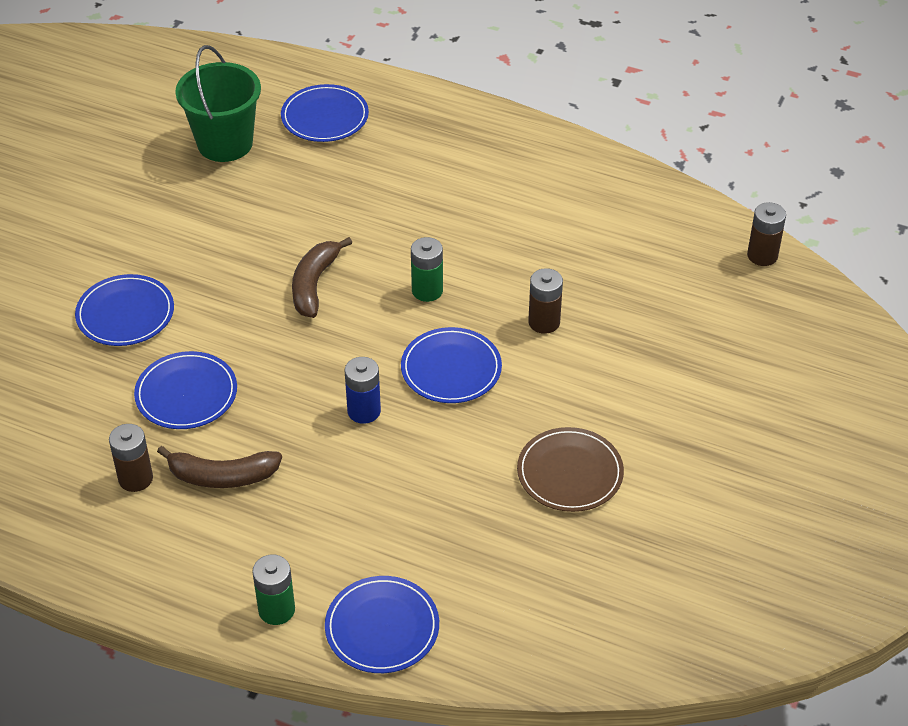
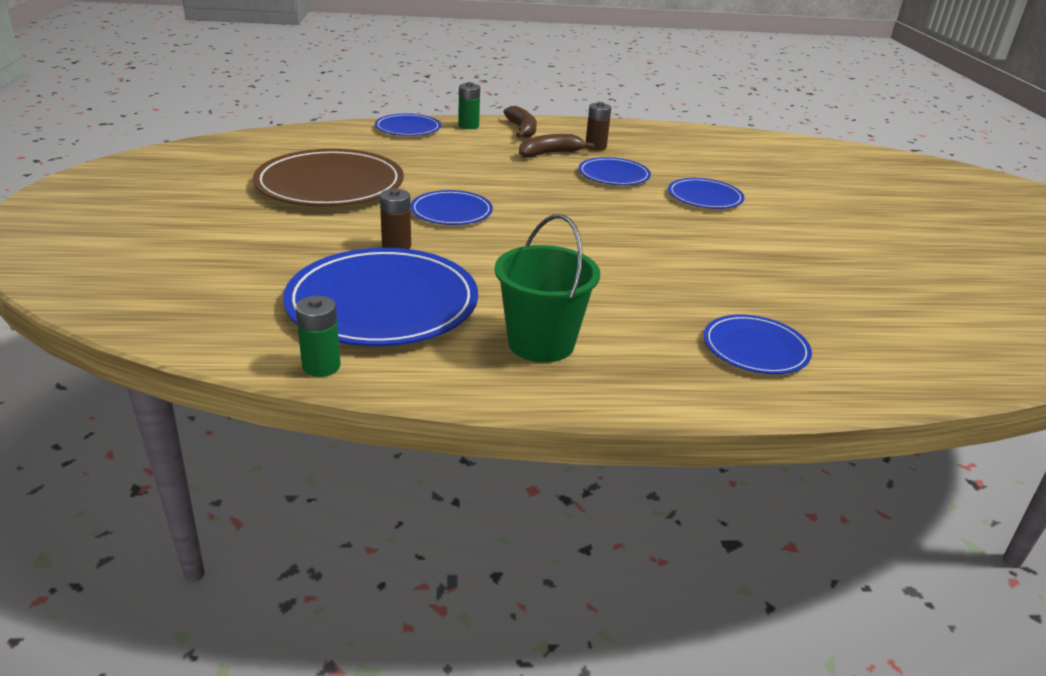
camera: 150 degrees right, 15 degrees down
green bucket [175,45,261,162] -> green bucket moved to [495,214,600,363]
brown banana [292,237,352,318] -> brown banana moved to [504,106,537,138]
blue battery [345,357,381,424] -> none
green battery [411,237,443,302] -> green battery moved to [296,296,341,377]
brown plate [517,427,624,512] -> brown plate [253,149,404,207], size x1.87
brown battery [747,202,786,266] -> none
none -> blue plate [283,248,478,346]

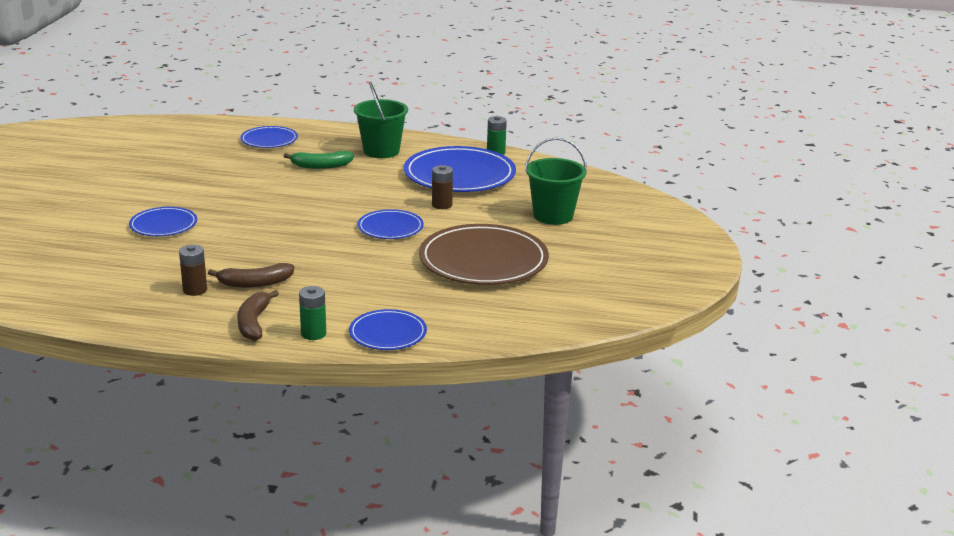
camera: 165 degrees left, 5 degrees down
blue plate [579,157,651,185] -> none
none -> green banana [284,151,354,169]
none -> green bucket [525,137,587,225]

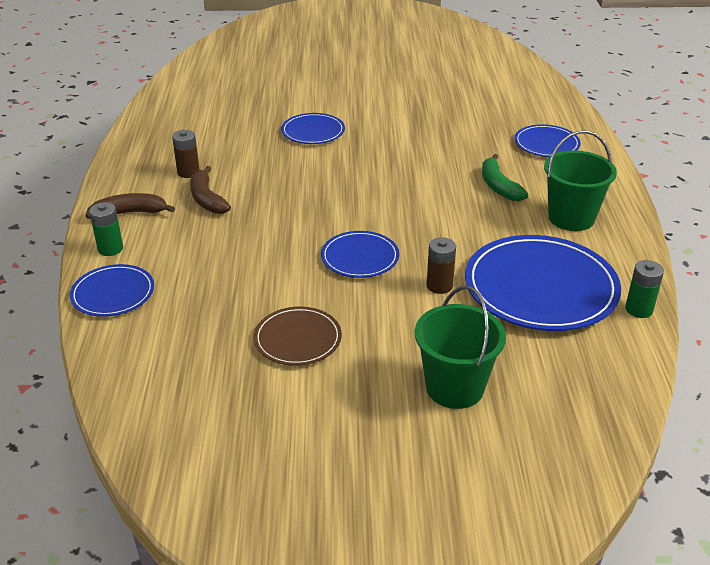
camera: 80 degrees right, 10 degrees up
brown plate [419,224,549,285] -> brown plate [254,306,342,366], size x0.53

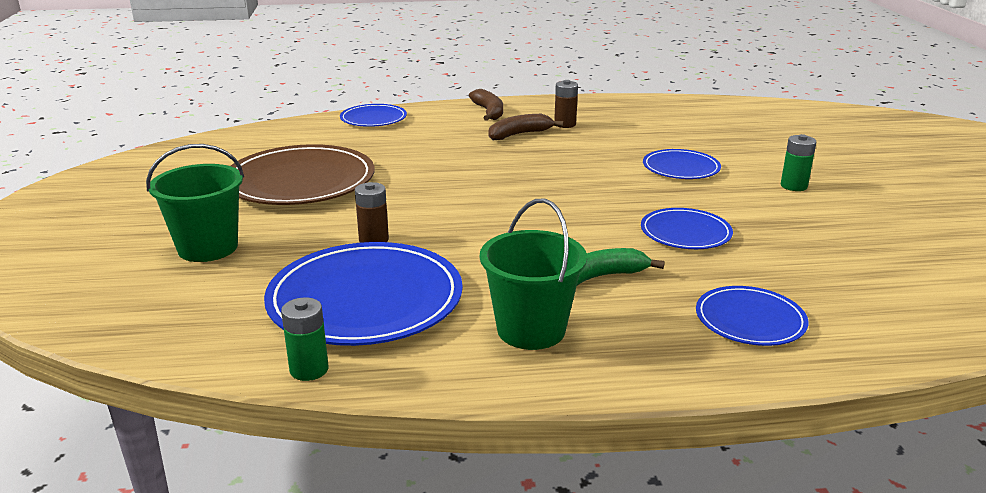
camera: 85 degrees right, 10 degrees down
green battery [89,202,123,256] -> green battery moved to [781,134,816,191]
brown plate [254,306,342,366] -> brown plate [231,144,375,205], size x1.87
blue plate [321,231,399,278] -> blue plate moved to [641,208,733,249]

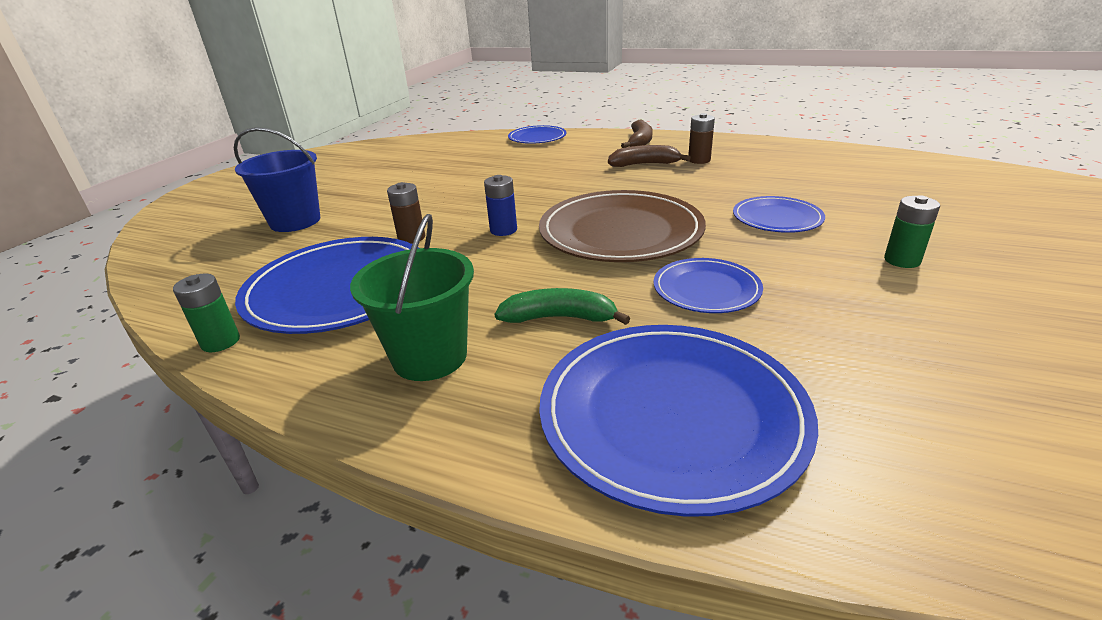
camera: 30 degrees right, 5 degrees up
green bucket [146,144,244,262] -> blue bucket [234,127,321,232]
brown plate [231,144,375,205] -> brown plate moved to [539,190,706,262]
blue plate [696,286,808,346] -> blue plate [539,325,818,517], size x1.87
none -> blue battery [484,175,517,236]

